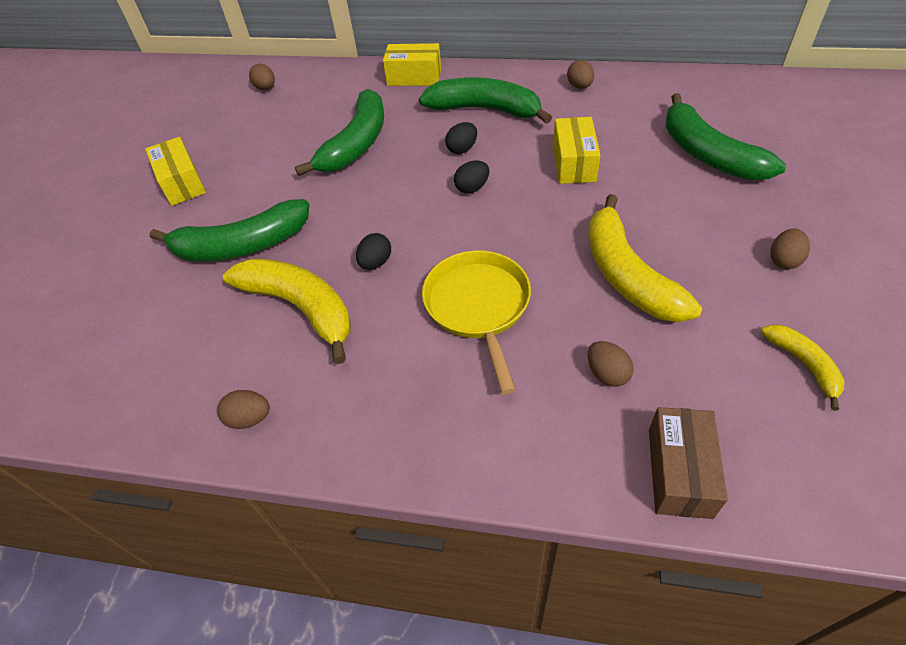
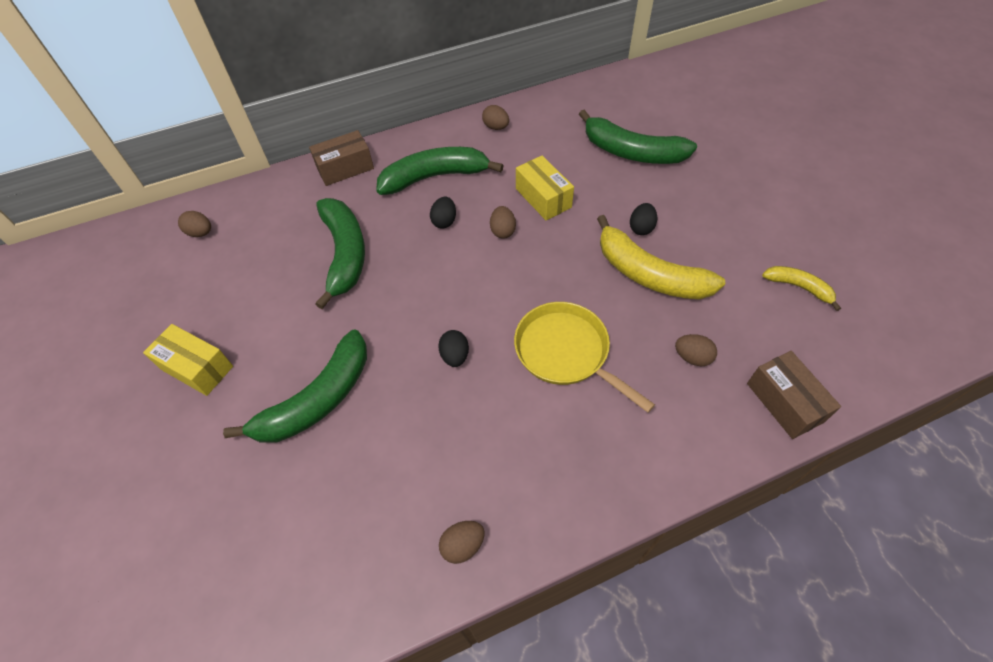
camera: 35 degrees left, 5 degrees up
yellow banana [223,258,350,364] -> none
yellow box [383,43,441,86] -> brown box [309,130,374,186]
black egg [454,160,489,193] -> black egg moved to [630,203,657,235]
brown egg [771,228,810,269] -> brown egg moved to [490,206,516,239]

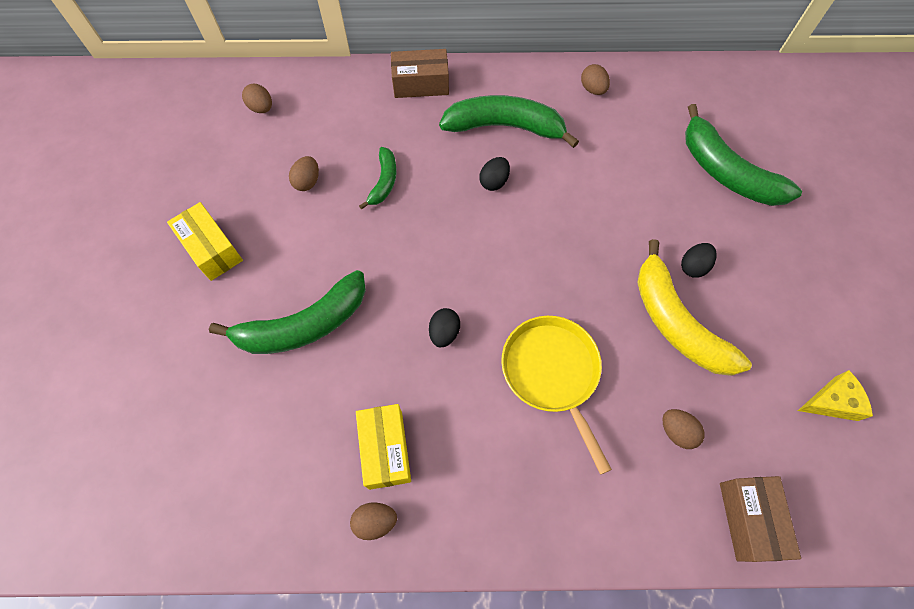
camera: 20 degrees right, 10 degrees up
green banana [315,198,365,309] -> green banana [359,147,397,209], size x0.53
brown egg [490,206,516,239] -> brown egg moved to [289,156,319,191]
yellow box [516,156,574,221] -> yellow box moved to [356,404,411,490]
yellow banana [762,266,841,311] -> yellow cheese [798,370,873,421]

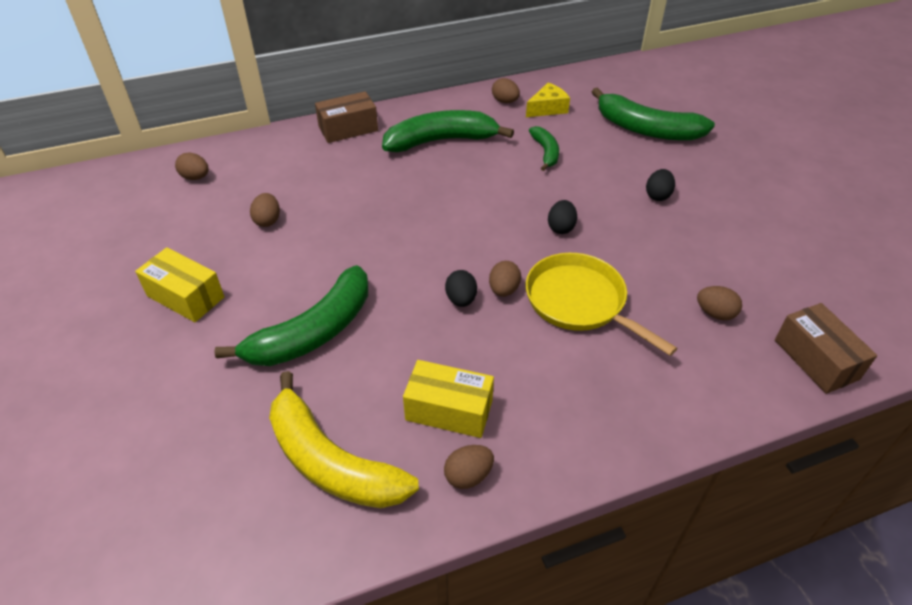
camera: 20 degrees left, 20 degrees down
yellow box [356,404,411,490] -> yellow box turned 45 degrees counterclockwise [403,360,494,438]
green banana [359,147,397,209] -> green banana moved to [529,126,559,171]
black egg [479,157,510,191] -> black egg moved to [548,200,577,234]
yellow banana [637,239,752,376] -> yellow banana moved to [269,371,419,508]
yellow cheese [798,370,873,421] -> yellow cheese moved to [526,82,570,117]
none -> brown egg [489,261,521,297]

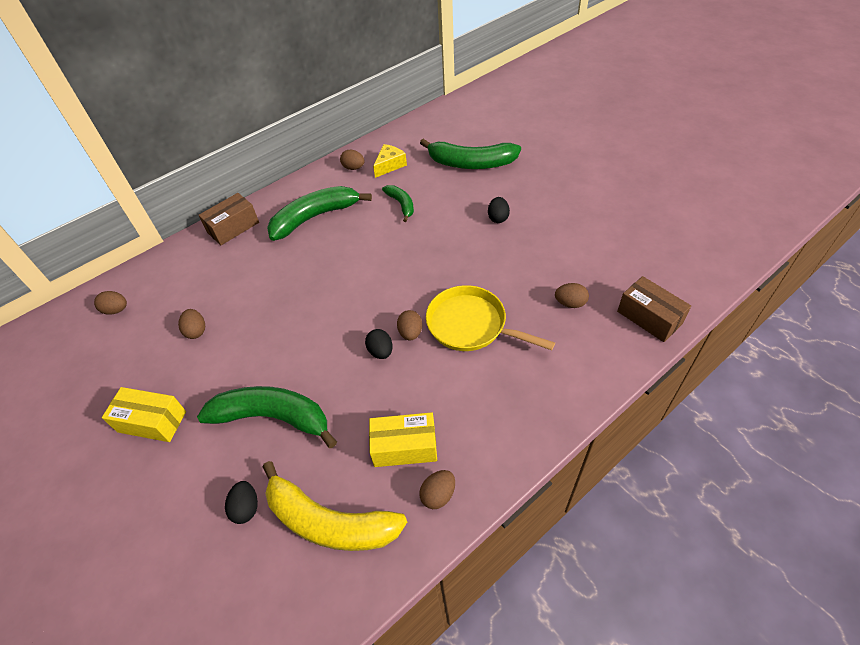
camera: 15 degrees left, 5 degrees up
green banana [214,265,368,366] -> green banana turned 105 degrees counterclockwise [197,386,337,448]
black egg [548,200,577,234] -> black egg moved to [225,481,258,524]

